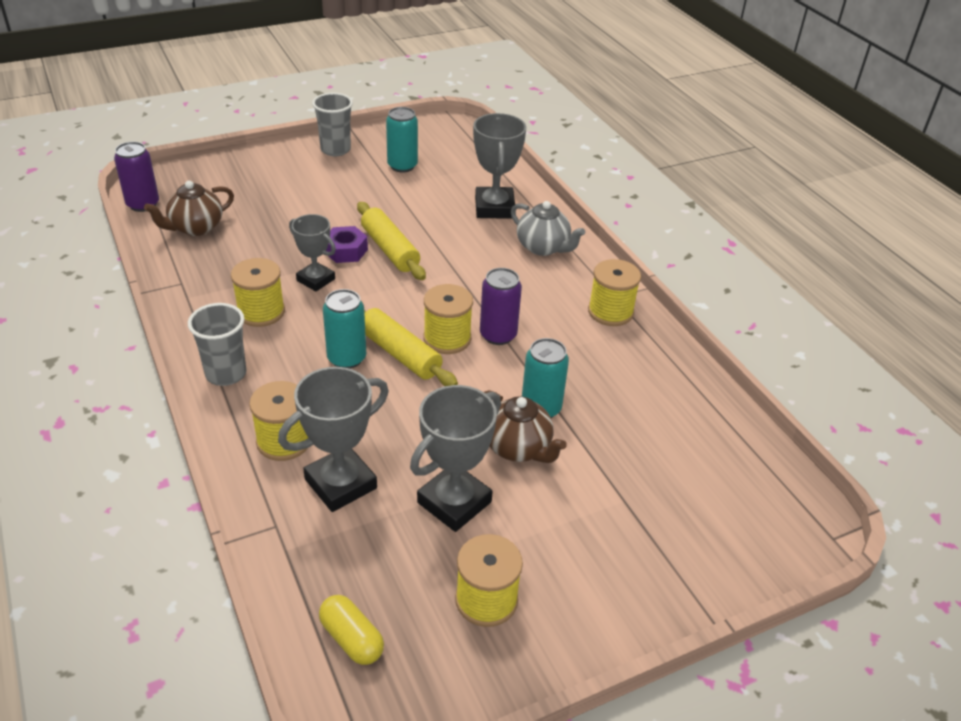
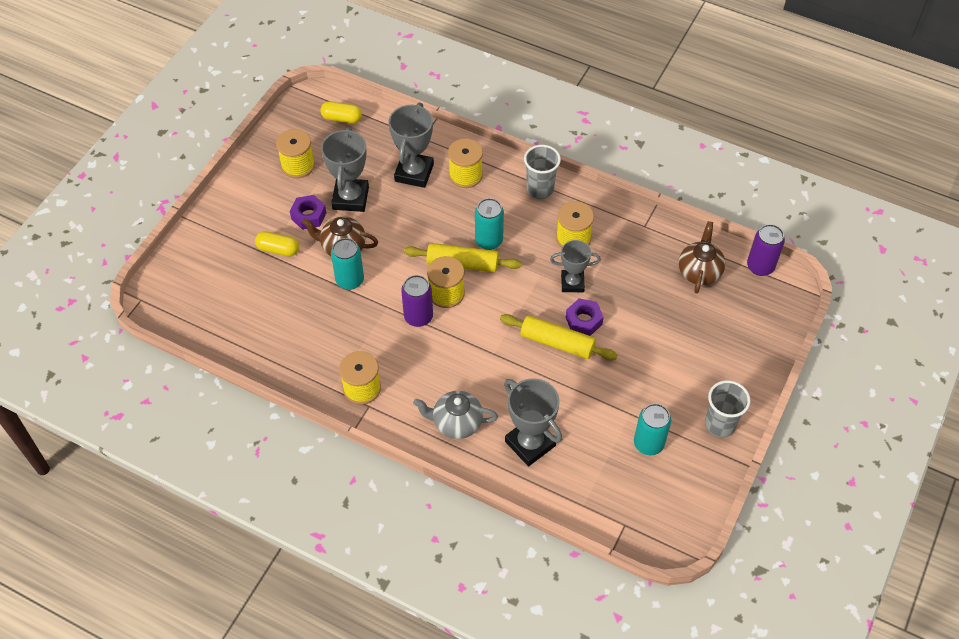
camera: 145 degrees right, 15 degrees up
none -> yellow capsule [255,231,299,256]
none -> purple nut [290,195,326,230]

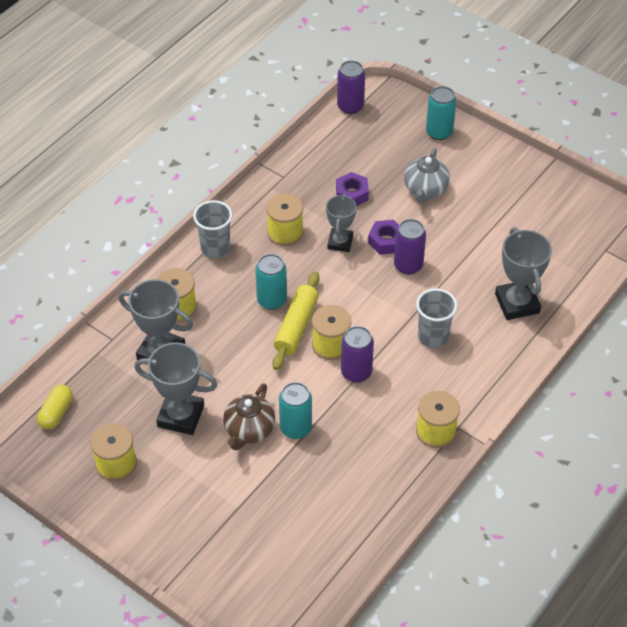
camera: 80 degrees left, 5 degrees down
yellow capsule [255,231,299,256] -> none
purple nut [290,195,326,230] -> purple nut moved to [336,172,369,206]
grey teapot [413,391,498,439] -> grey teapot moved to [404,148,450,203]
yellow rolling pin [500,314,617,360] -> purple can [394,219,426,275]
grey trophy [504,378,562,466] -> grey trophy turned 75 degrees counterclockwise [495,227,552,320]
turquoise can [634,403,671,455] -> turquoise can moved to [426,86,456,140]
brown teapot [679,221,725,293] -> none
grey cup [705,380,751,437] -> grey cup moved to [416,288,458,348]

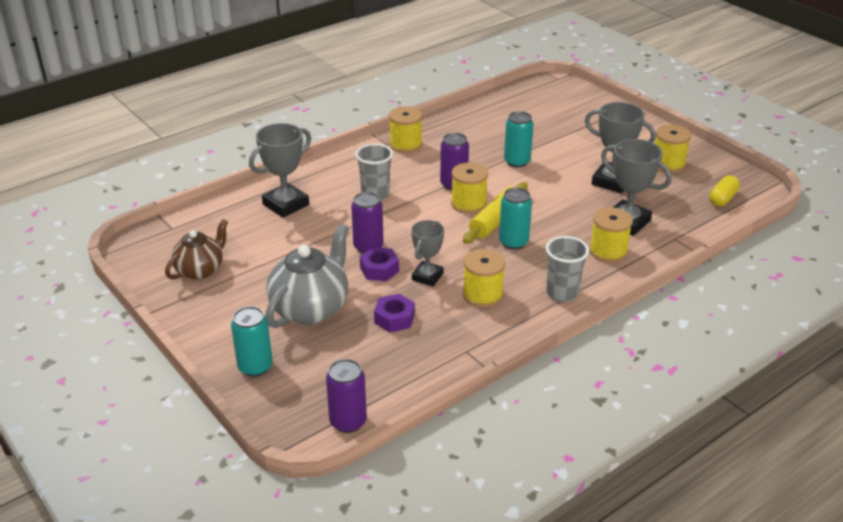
camera: 165 degrees left, 15 degrees down
brown teapot [223,383,275,450] -> brown teapot moved to [165,219,228,280]
grey teapot [404,148,450,203] -> grey teapot [266,224,349,328], size x1.53
grey trophy [495,227,552,320] -> grey trophy turned 45 degrees clockwise [249,123,311,218]

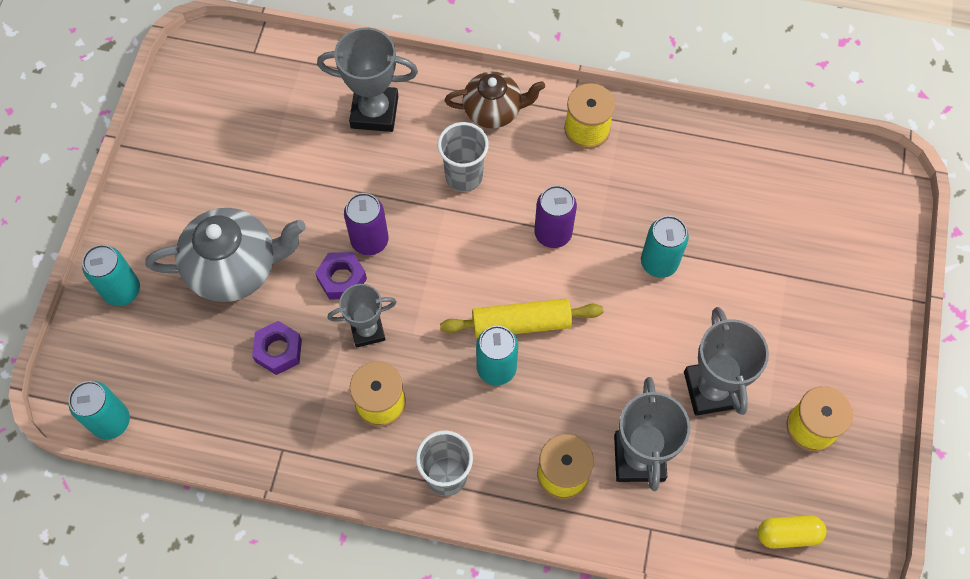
camera: 50 degrees right, 30 degrees up
brown teapot [165,219,228,280] -> brown teapot moved to [445,72,545,128]
purple can [326,359,367,433] -> turquoise can [69,381,130,440]
yellow spool [451,162,488,214] -> none

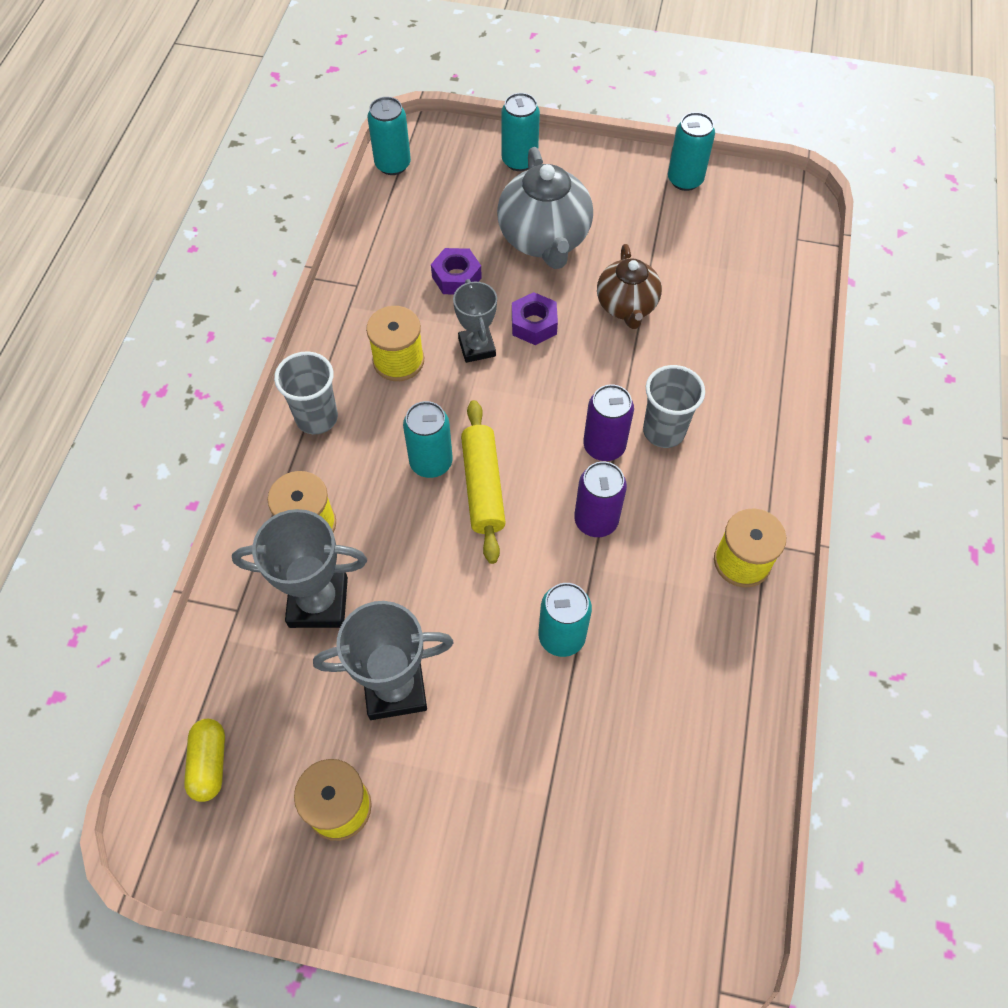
camera: 90 degrees right, 5 degrees down
grey trophy [317,28,418,132] -> none
purple can [344,193,389,255] -> purple can moved to [583,384,634,461]
brown teapot [445,72,545,128] -> brown teapot moved to [597,244,662,329]
none -> turquoise can [668,112,715,191]

